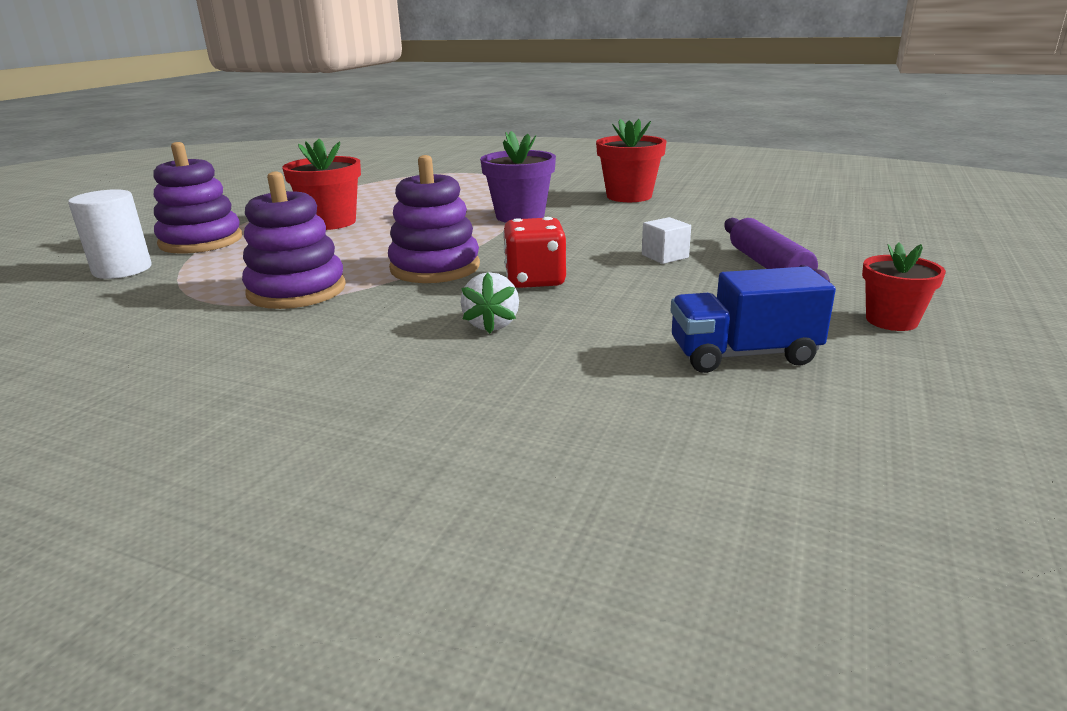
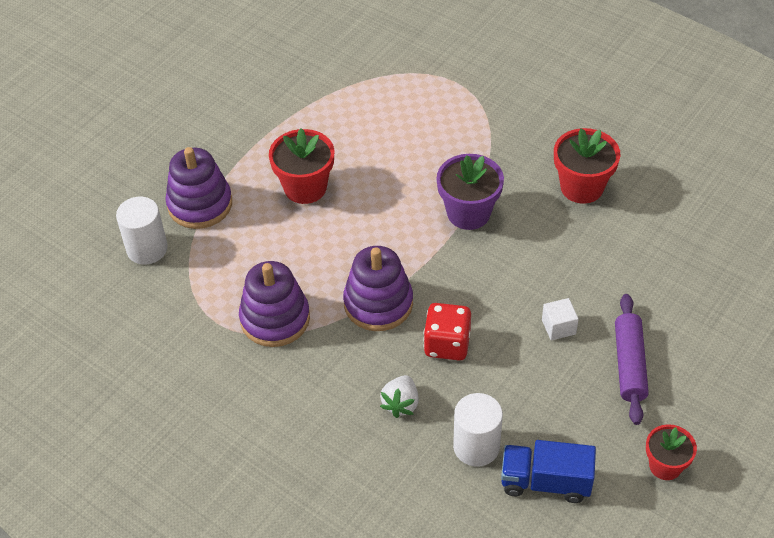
camera: 15 degrees right, 25 degrees up
none -> white cylinder [453,393,503,467]

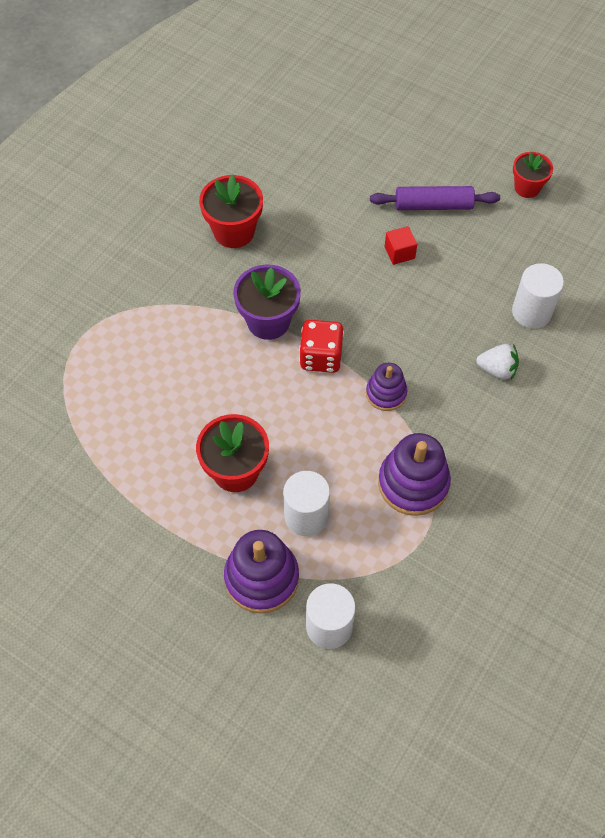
camera: 95 degrees left, 10 degrees up
purple stacking toy [343,246,413,331] -> purple stacking toy [366,363,407,411], size x0.60
red dice [424,303,471,361] -> red dice moved to [299,320,344,373]
blue truck [501,440,596,503] -> none
white cube [542,298,579,340] -> red cube [385,226,417,265]
none -> white cylinder [283,471,330,536]

